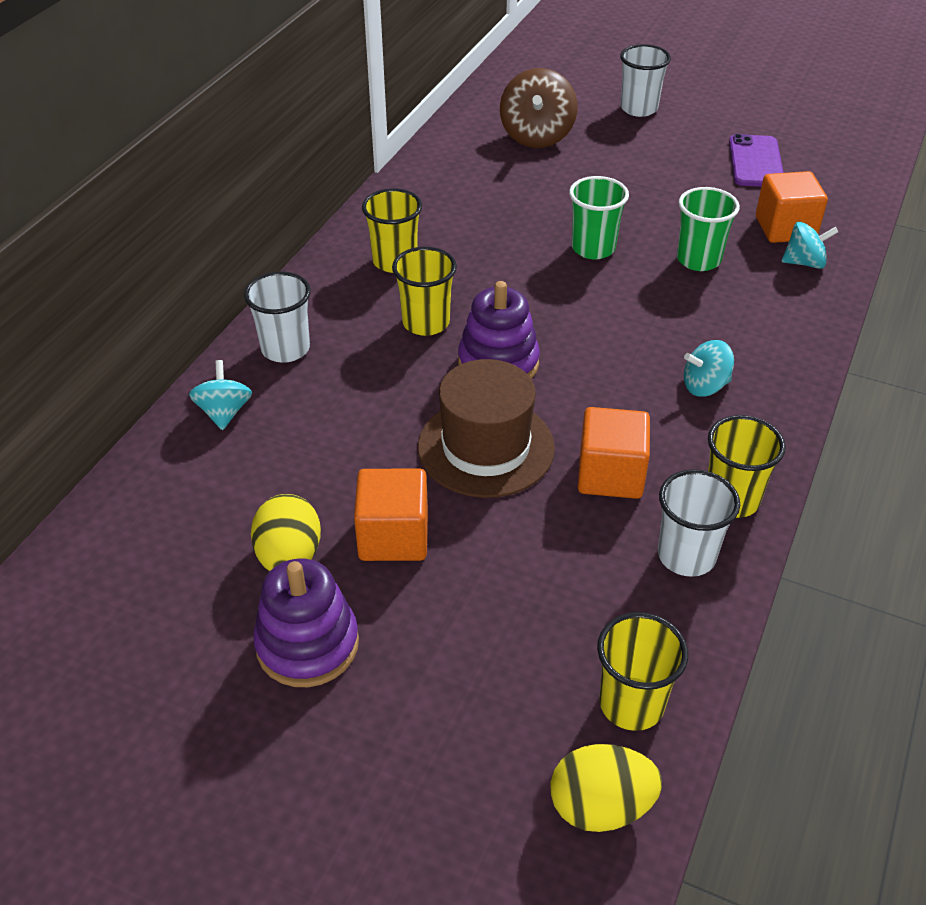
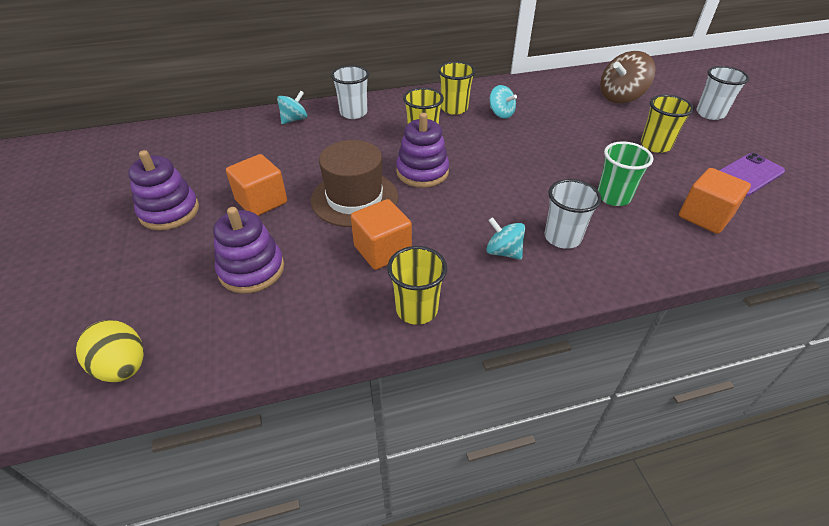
camera: 50 degrees right, 0 degrees up
yellow egg [251,494,321,571] -> none
green cup [569,176,629,259] -> none
yellow cup [597,612,688,731] -> yellow cup moved to [641,95,694,153]
white cup [658,469,740,577] -> white cup moved to [544,179,602,249]
turquoise spinning top [782,222,838,269] -> turquoise spinning top moved to [490,85,517,119]
none -> purple stacking toy [213,207,284,294]

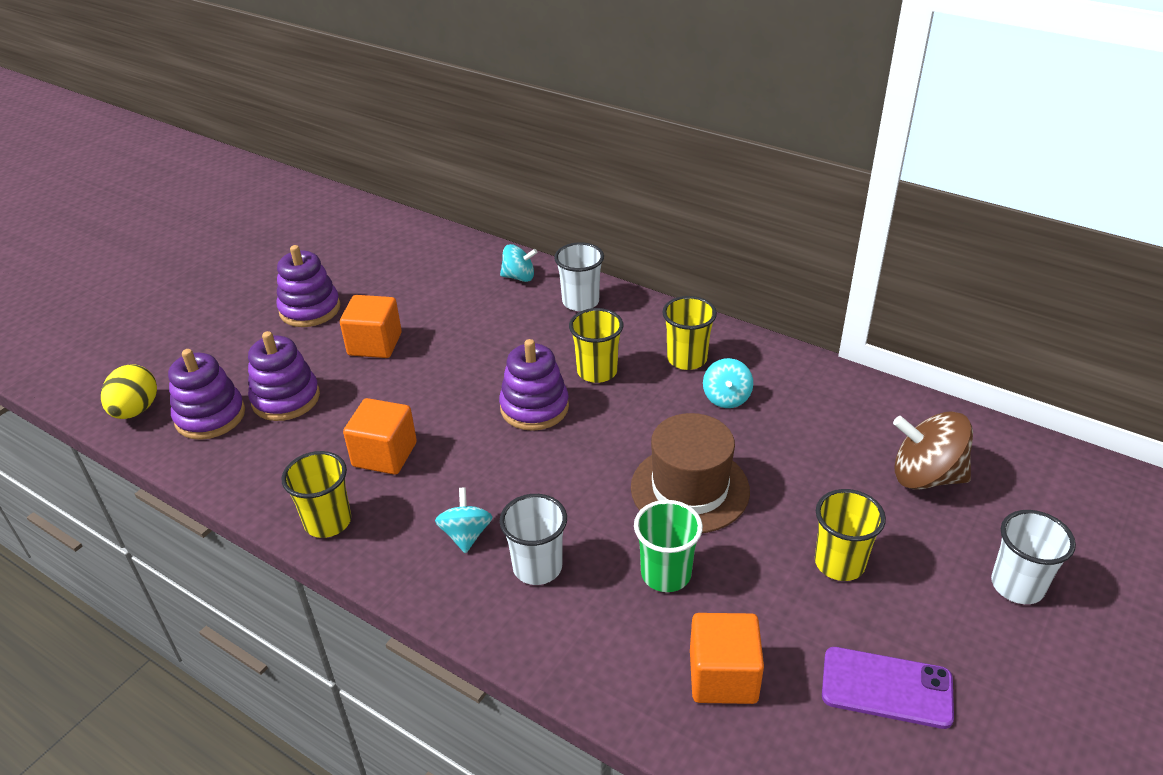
camera: 50 degrees right, 5 degrees down
brown hat [311,140,398,227] -> brown hat moved to [631,413,750,533]
none -> purple stacking toy [168,349,245,440]

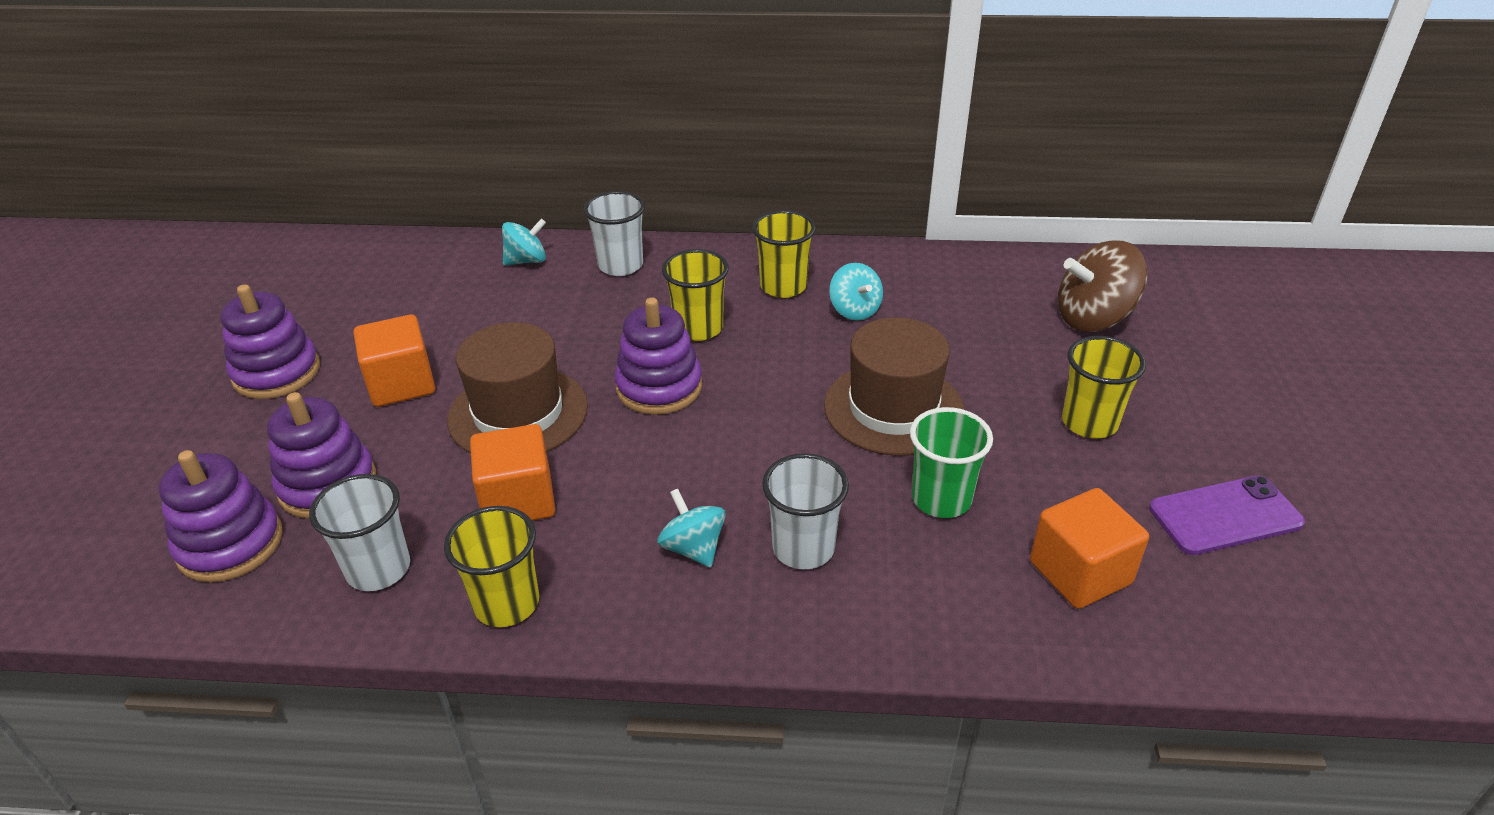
camera: 30 degrees left, 0 degrees up
yellow egg [101,364,157,419] -> none
white cup [991,510,1076,604] -> white cup moved to [309,474,410,591]
none -> brown hat [447,322,588,453]

